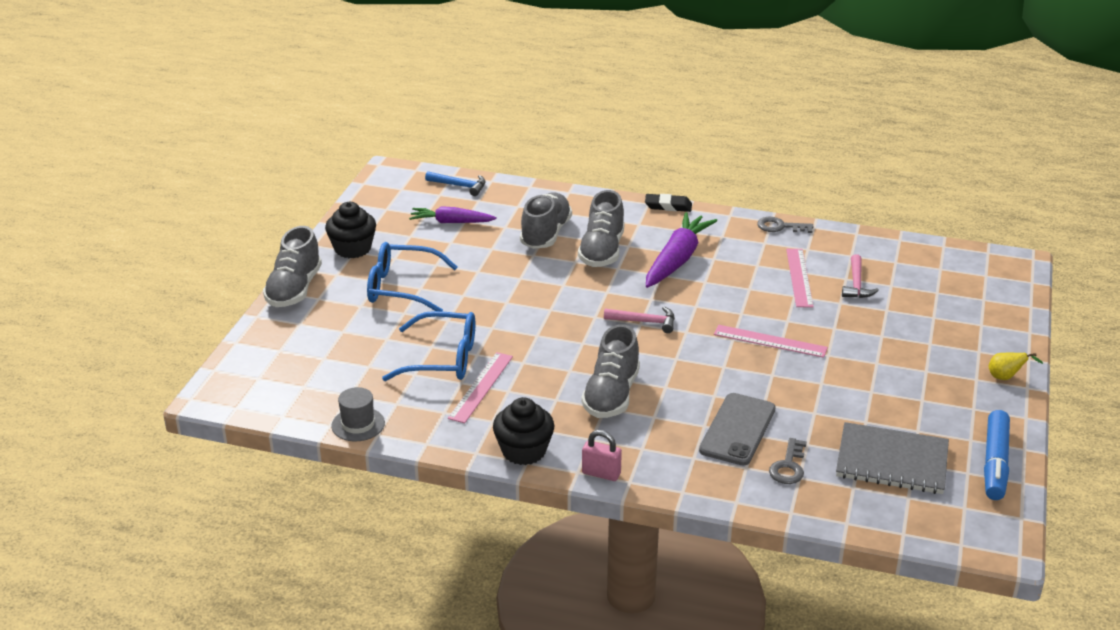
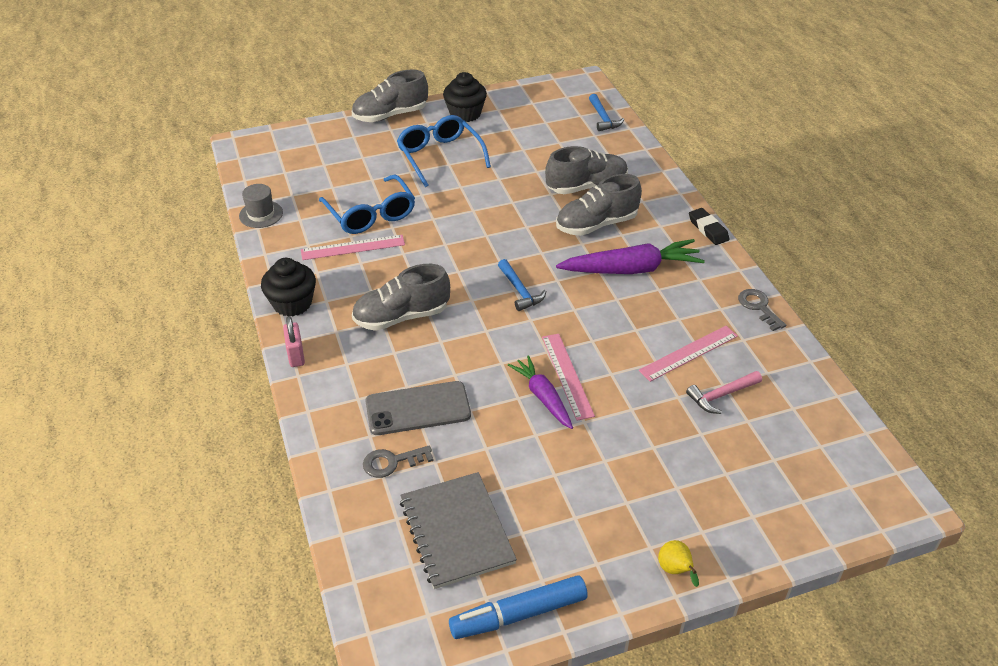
camera: 55 degrees right, 10 degrees up
purple carrot [409,206,497,223] -> purple carrot moved to [508,355,573,429]
pink hammer [604,307,675,333] -> blue hammer [498,259,546,311]

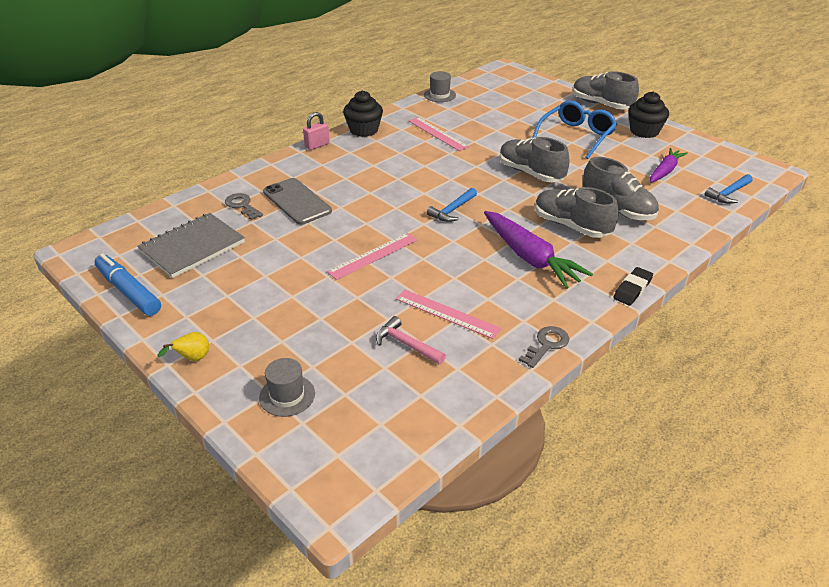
camera: 65 degrees right, 5 degrees down
blue glasses [319,174,415,234] -> none
grey shoe [352,264,450,331] -> grey shoe moved to [499,137,570,182]
purple carrot [508,355,573,429] -> purple carrot moved to [650,148,688,183]
none -> grey hat [259,358,315,417]

